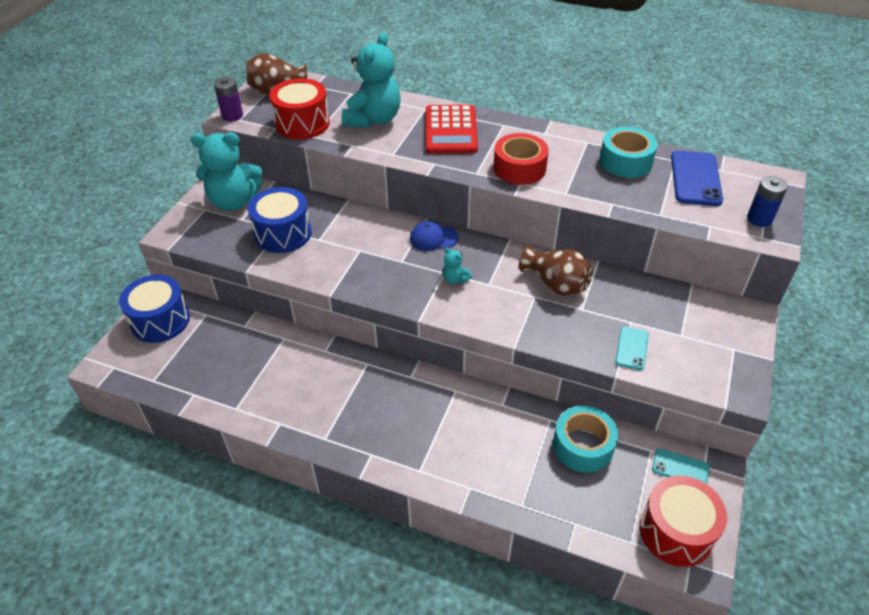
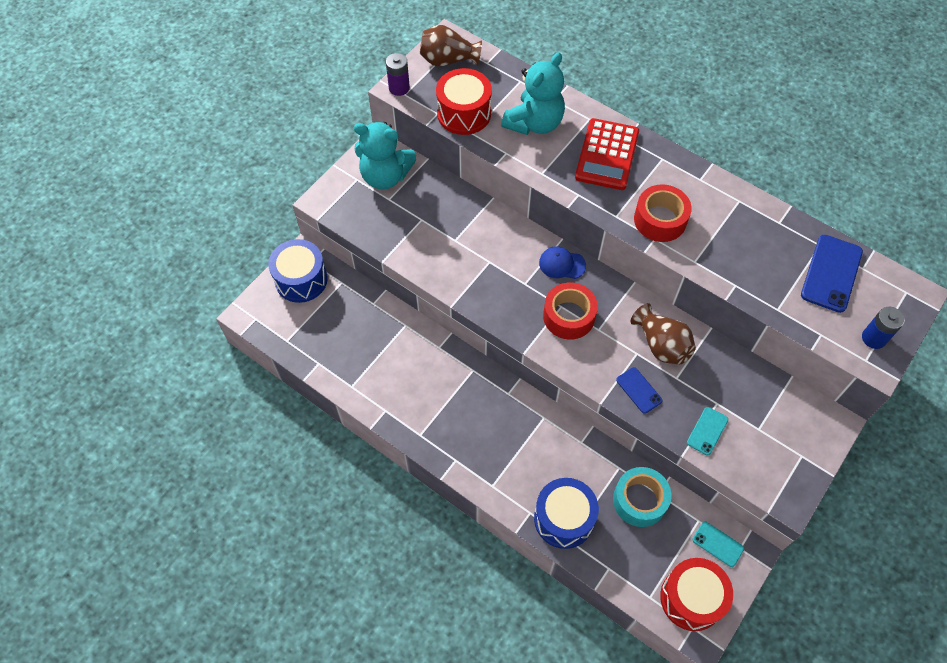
camera: 15 degrees right, 15 degrees up
blue drum [248,187,312,253] -> blue drum moved to [534,478,599,549]
turquoise teddy bear [442,247,472,284] -> red tape [543,282,598,340]
turquoise tape [599,127,657,178] -> none
none -> blue phone [616,367,662,414]

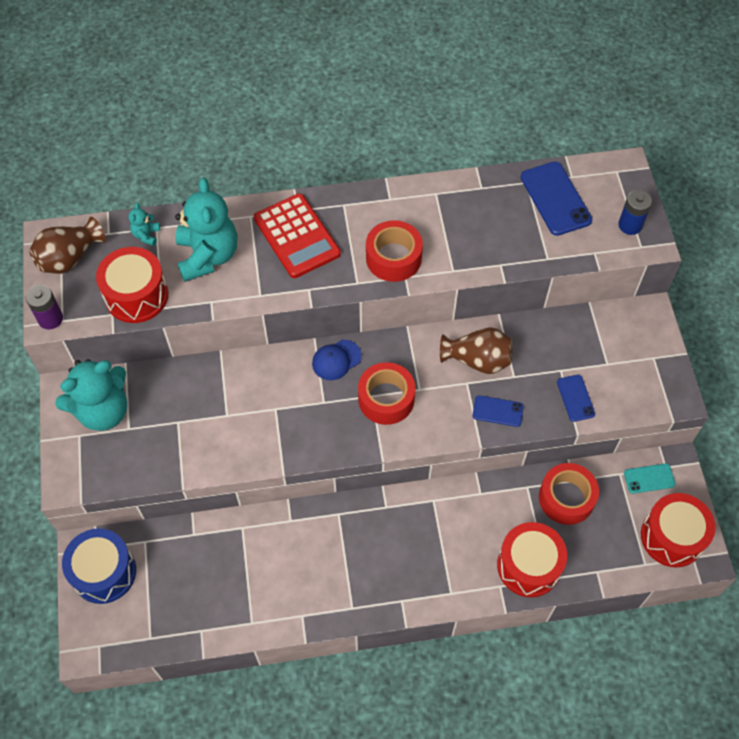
camera: 45 degrees left, 0 degrees up
blue drum [534,478,599,549] -> red drum [497,522,567,597]
turquoise tape [613,467,671,527] -> red tape [539,463,599,525]
turquoise phone [687,407,728,455] -> blue phone [557,375,595,422]
none -> turquoise teddy bear [128,203,160,246]

